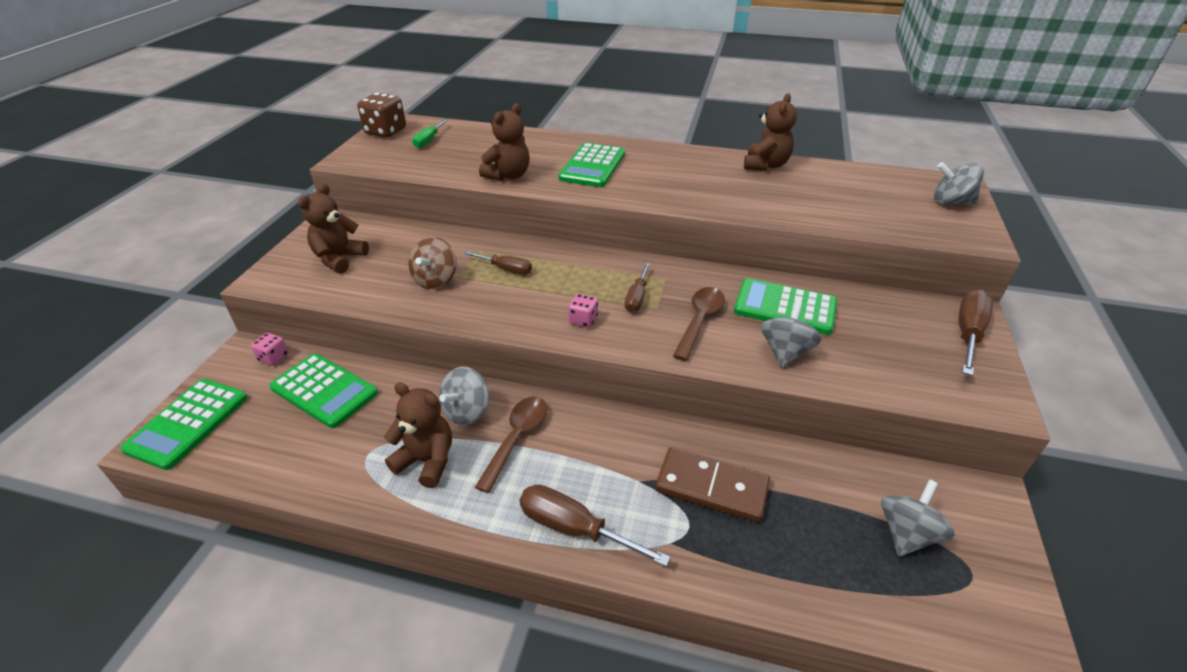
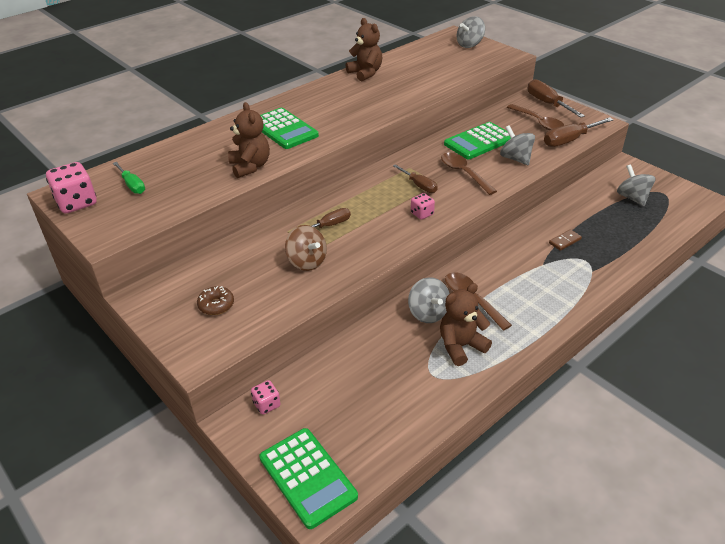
camera: 55 degrees left, 0 degrees up
green calculator [269,354,378,428] -> none
brown teddy bear [298,183,369,273] -> brown donut [197,286,234,315]
brown dice [357,93,406,138] -> pink dice [46,162,97,213]
brown screwdriver [520,484,671,567] -> brown screwdriver moved to [544,117,614,147]
brown domino [655,447,770,522] -> brown domino [549,229,582,251], size x0.47
none -> brown spoon [507,104,564,130]

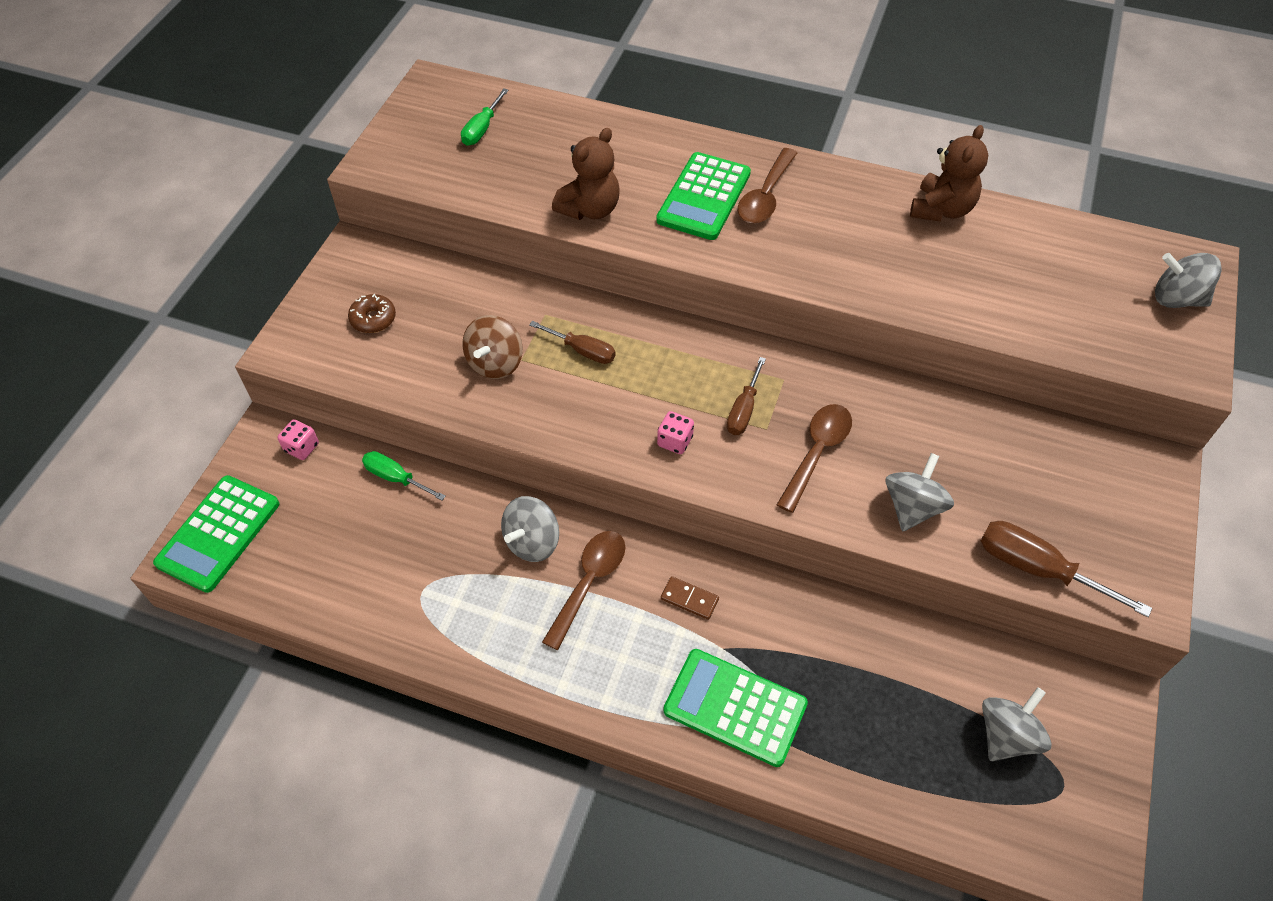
camera: 60 degrees right, 15 degrees up
pink dice [46,162,97,213] -> none
brown teddy bear [440,283,492,366] -> none
green calculator [444,122,511,159] -> green calculator moved to [663,649,808,767]
brown spoon [507,104,564,130] -> brown spoon moved to [738,148,797,223]
brown screwdriver [528,79,585,118] -> none
brown domino [549,229,582,251] -> brown domino moved to [661,576,719,620]
none -> green screwdriver [362,451,446,501]

